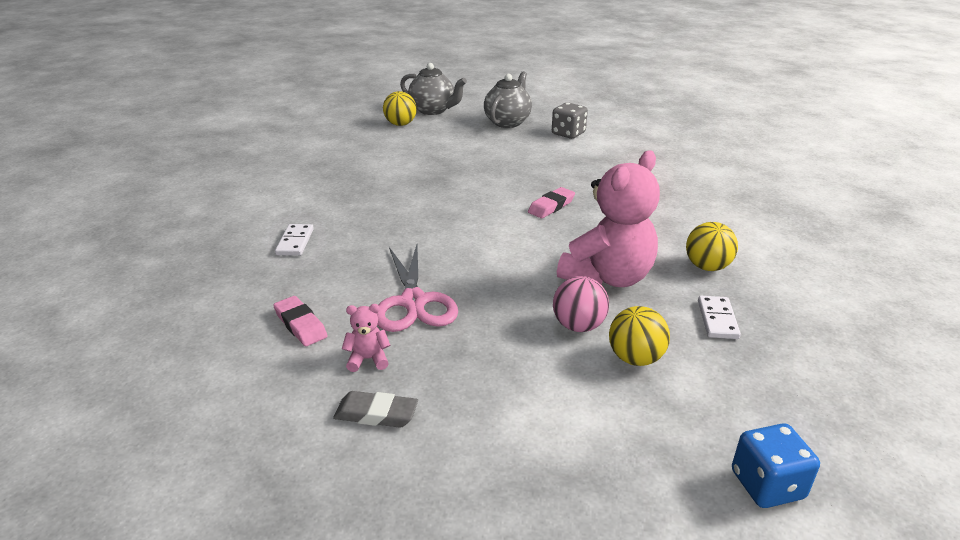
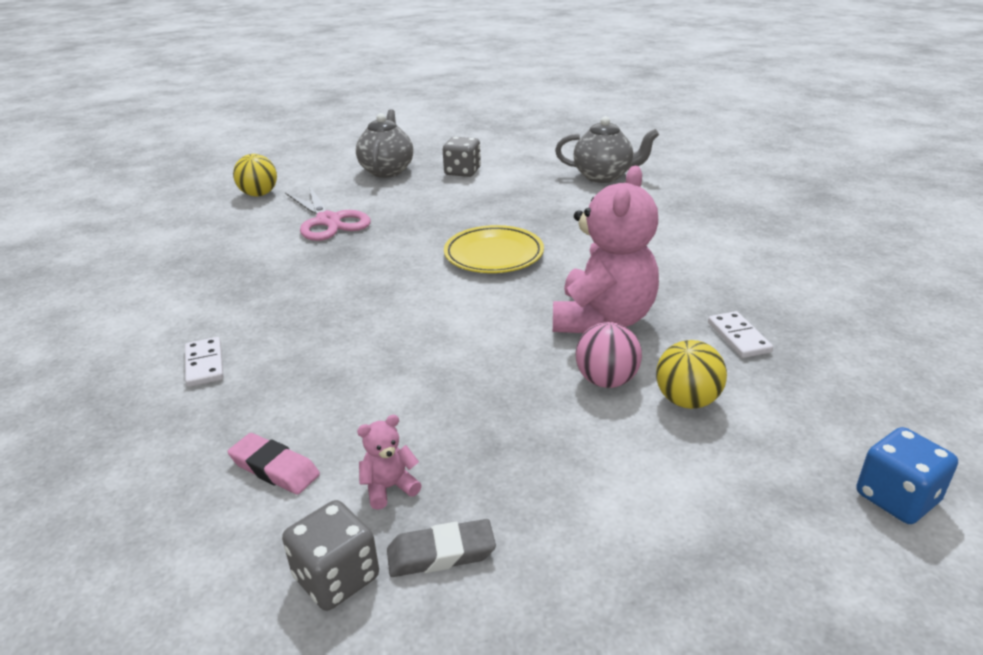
camera: 20 degrees left, 0 degrees up
pink scissors [377,245,458,332] -> pink scissors moved to [285,186,371,241]
grey teapot [400,63,467,115] -> grey teapot moved to [555,116,659,183]
pink eraser [528,187,575,218] -> yellow plate [444,225,544,273]
yellow ball [686,222,738,271] -> none
none -> grey dice [282,500,379,611]

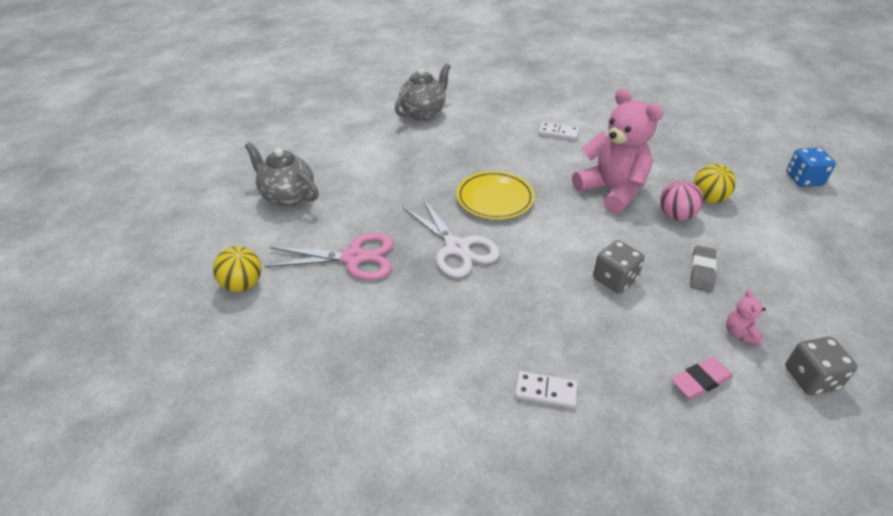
camera: 60 degrees left, 10 degrees up
grey eraser [387,519,496,577] -> grey eraser moved to [690,245,717,292]
grey dice [443,137,481,177] -> grey dice moved to [593,240,645,293]
white domino [708,311,773,358] -> white domino moved to [539,122,579,140]
none -> white scissors [403,198,500,278]

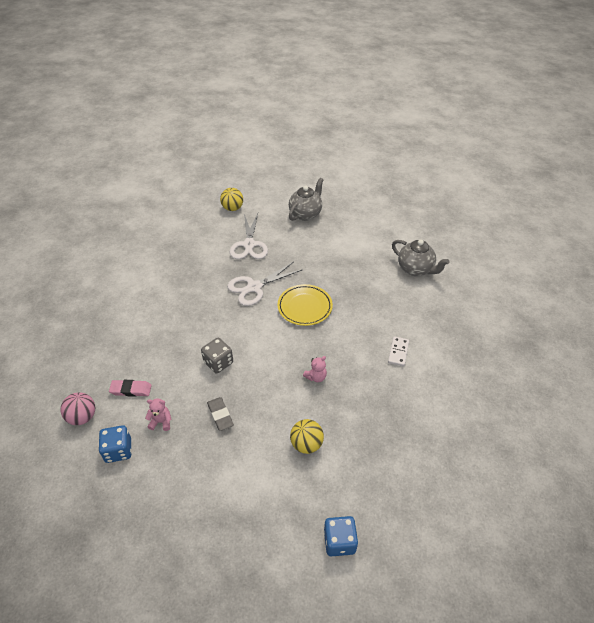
camera: 90 degrees right, 5 degrees up
pink scissors [265,233,393,280] -> white scissors [230,213,268,259]
white domino [515,371,578,408] -> none
pink teddy bear [572,88,663,214] -> pink teddy bear [303,356,327,382], size x0.41
pink ball [660,180,703,221] -> pink ball moved to [61,392,95,425]
pink eraser [671,357,733,399] -> pink eraser turned 60 degrees counterclockwise [109,380,152,397]
grey eraser [690,245,717,292] -> grey eraser turned 45 degrees clockwise [207,397,234,431]
grey dice [785,337,857,395] -> blue dice [99,425,132,463]

